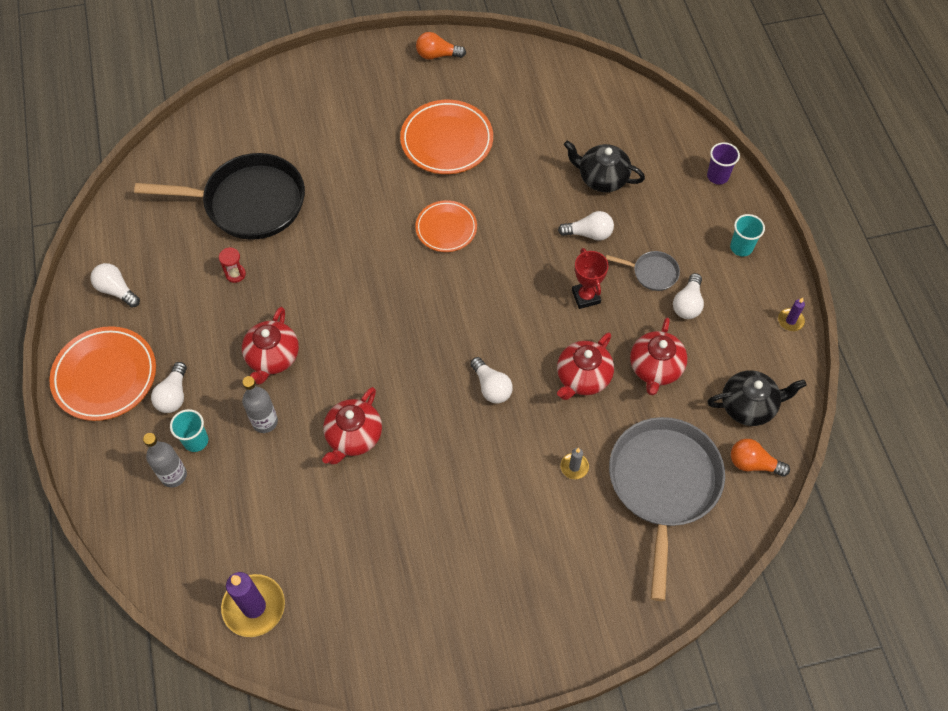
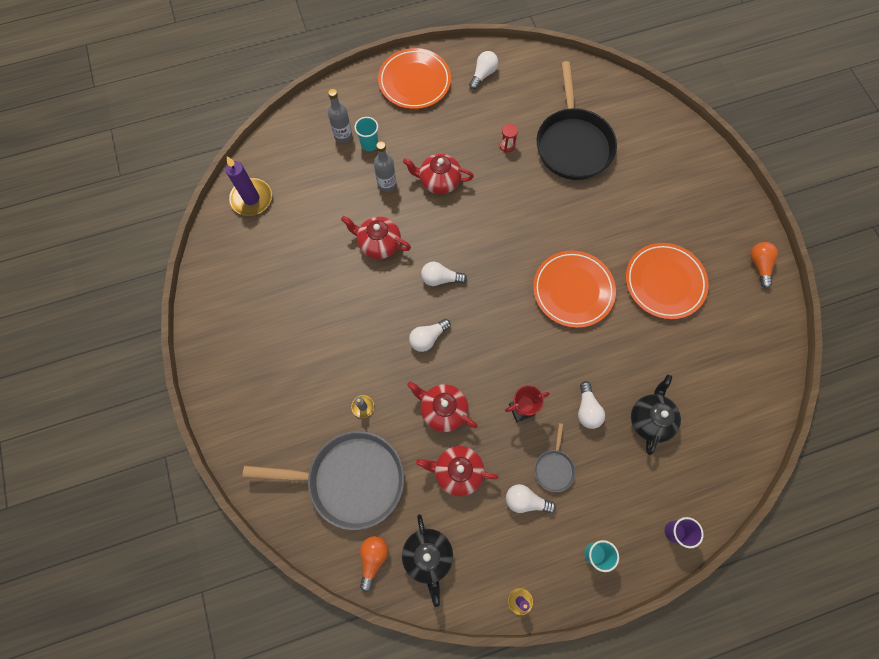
camera: 85 degrees right, 10 degrees up
white light bulb [151,362,187,413] -> white light bulb moved to [421,262,467,286]
orange plate [415,200,477,252] -> orange plate [533,250,616,328], size x1.58

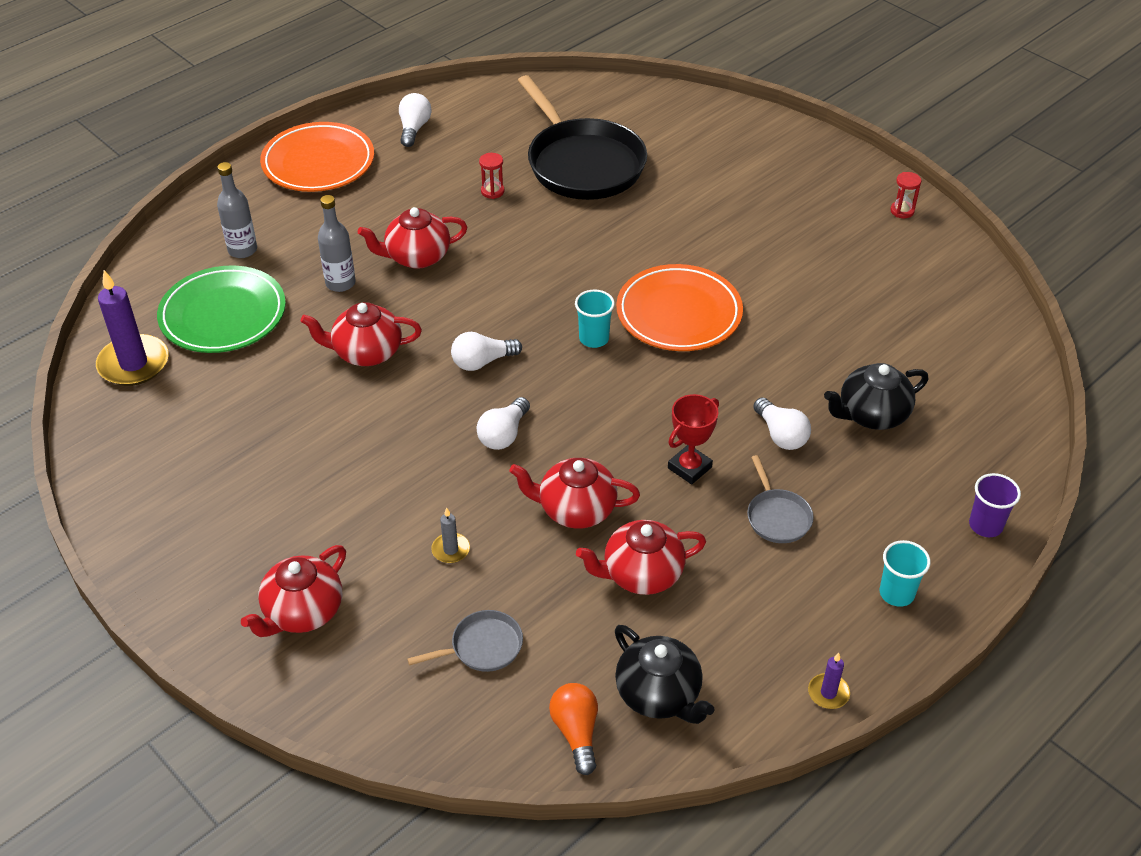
camera: 25 degrees left, 25 degrees down
grey pan [243,431,404,530] -> grey pan [407,610,523,672], size x0.43
turquoise cup [354,117,378,151] -> turquoise cup moved to [575,290,615,348]
white light bulb [506,484,556,513] -> none
orange plate [626,243,709,319] -> none
black teapot [631,375,681,455] -> black teapot turned 105 degrees counterclockwise [824,363,928,430]
orange light bulb [750,242,778,289] -> red hourglass [890,172,921,218]
none -> green plate [157,265,286,353]
none -> red teapot [241,545,346,637]

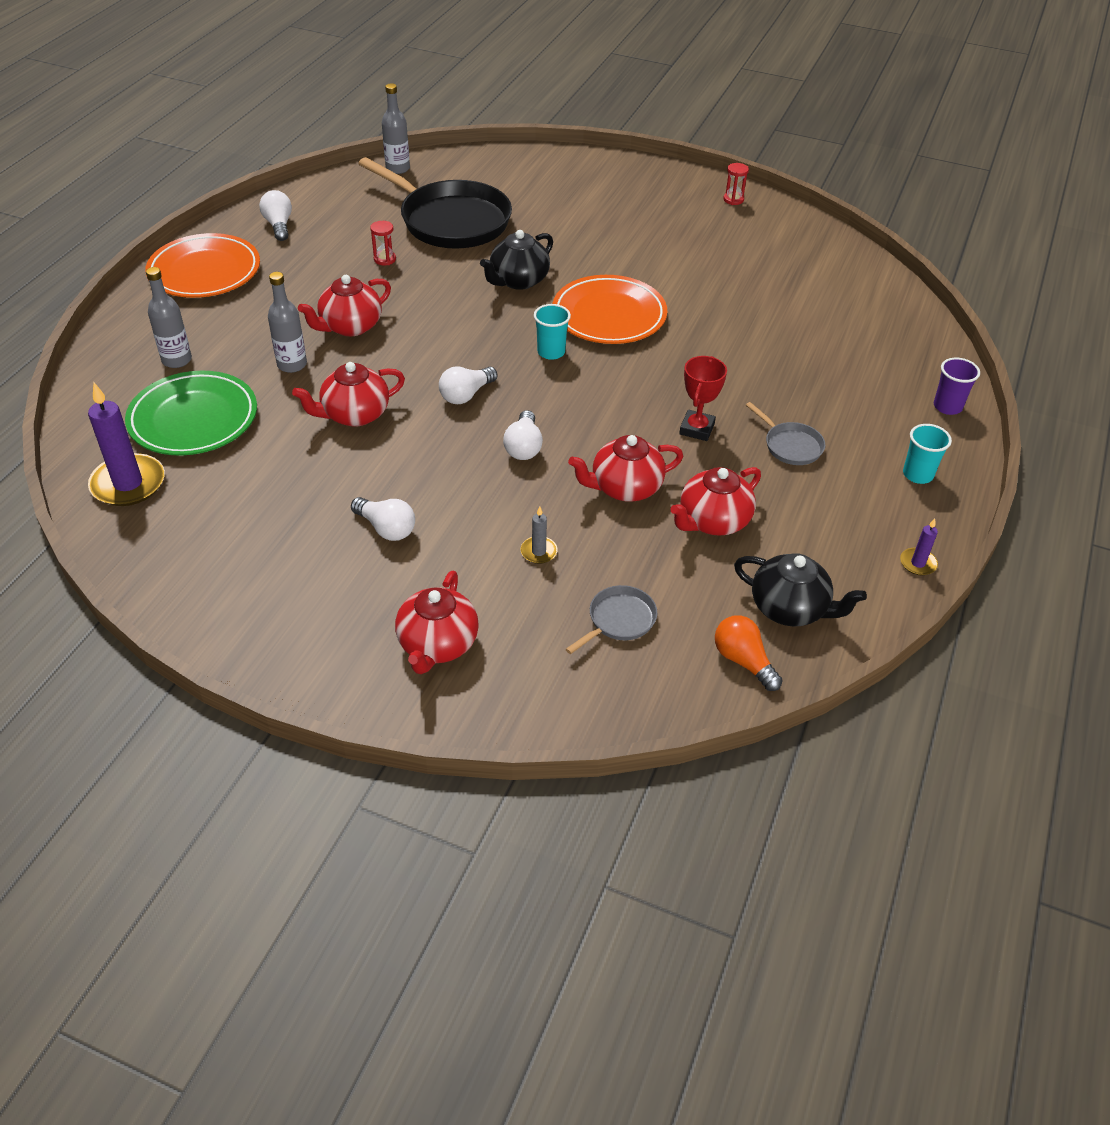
camera: 25 degrees left, 0 degrees up
white light bulb [753,397,811,450] -> white light bulb moved to [351,497,415,541]
black teapot [824,363,928,430] -> black teapot moved to [480,230,553,290]
none -> grey bottle [382,83,410,174]

